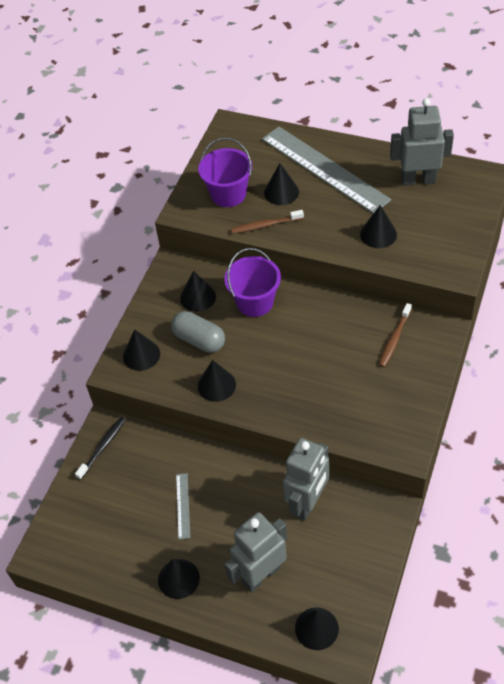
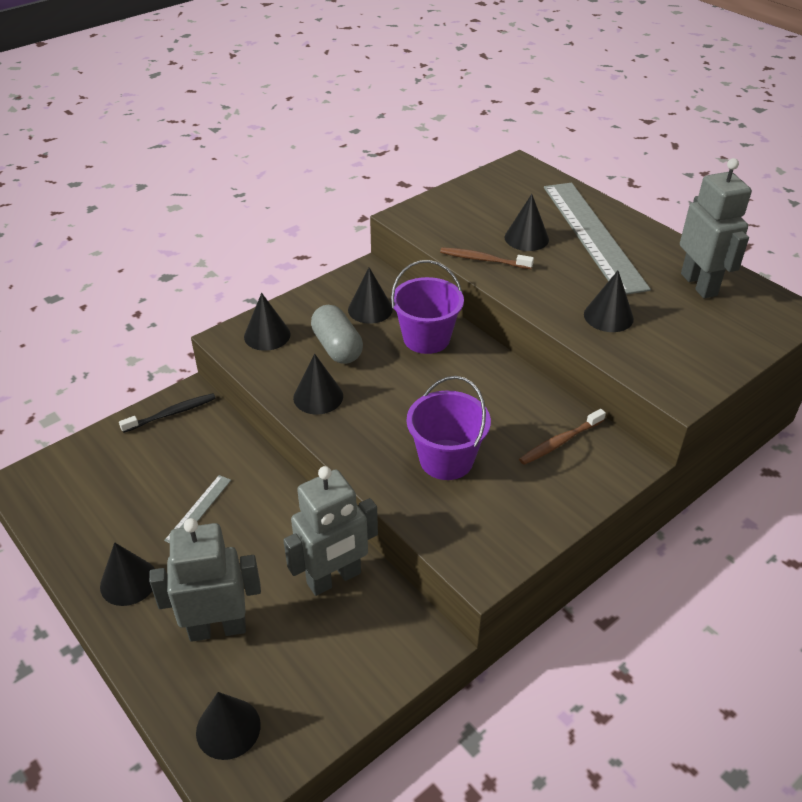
camera: 25 degrees right, 10 degrees down
purple bucket [198,138,252,207] -> purple bucket moved to [407,376,491,480]
grey robot [390,98,454,186] -> grey robot turned 45 degrees clockwise [680,158,752,298]

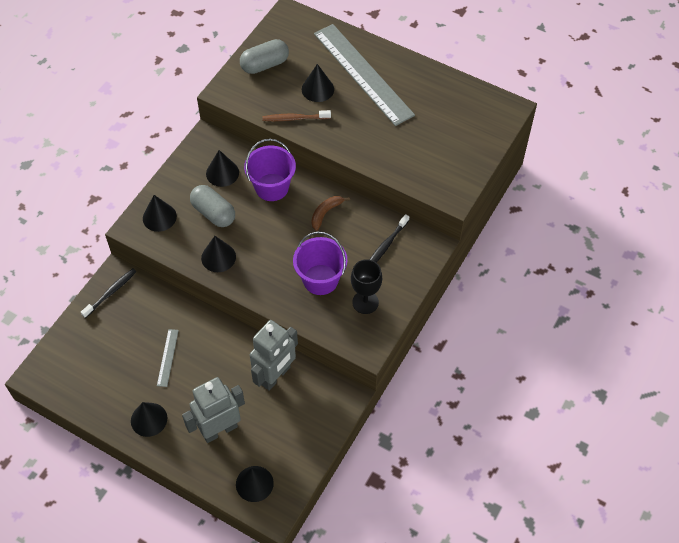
camera: 20 degrees left, 15 degrees up
brown toothbrush [519,409,606,465] -> black toothbrush [369,214,409,263]
black cone [584,271,634,332] -> none
grey robot [680,158,752,298] -> none
none -> grey capsule [240,39,289,74]
none -> brown banana [311,196,350,231]
none -> black goblet [351,259,382,314]

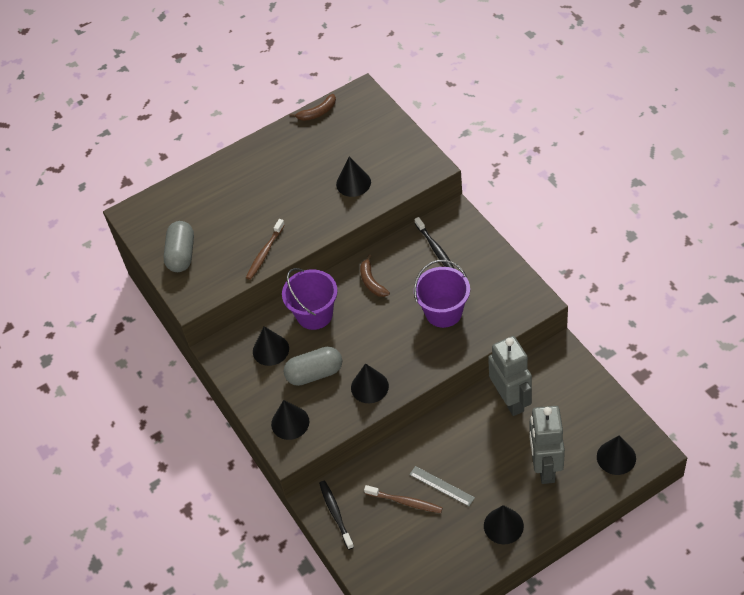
camera: 55 degrees left, 5 degrees down
black cone [302,64,334,102] -> black cone moved to [336,156,371,197]
grey ruler [314,24,415,126] -> none
black goblet [351,259,382,314] -> none
none -> brown banana [290,94,336,121]
none -> brown toothbrush [364,485,443,513]

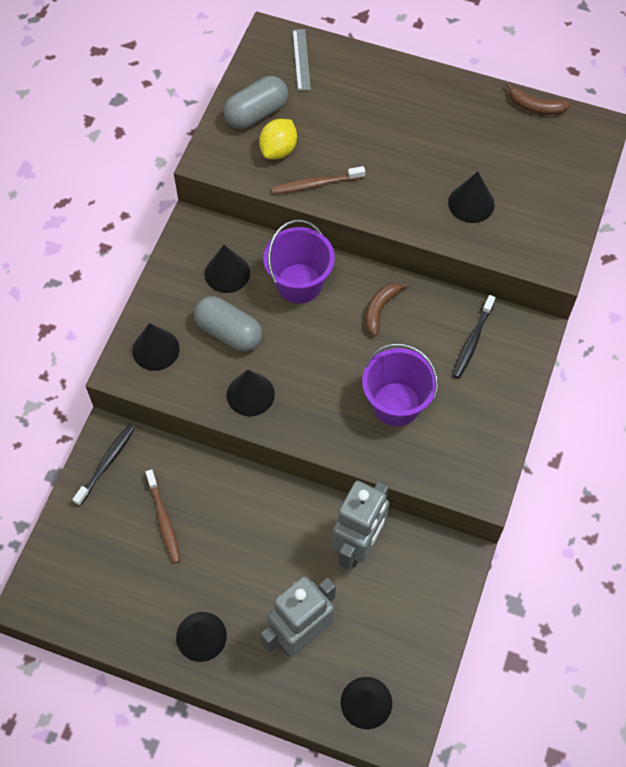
camera: 45 degrees right, 10 degrees up
grey ruler [409,466,475,506] -> grey ruler moved to [293,29,311,91]
none -> yellow lemon [259,119,297,159]

